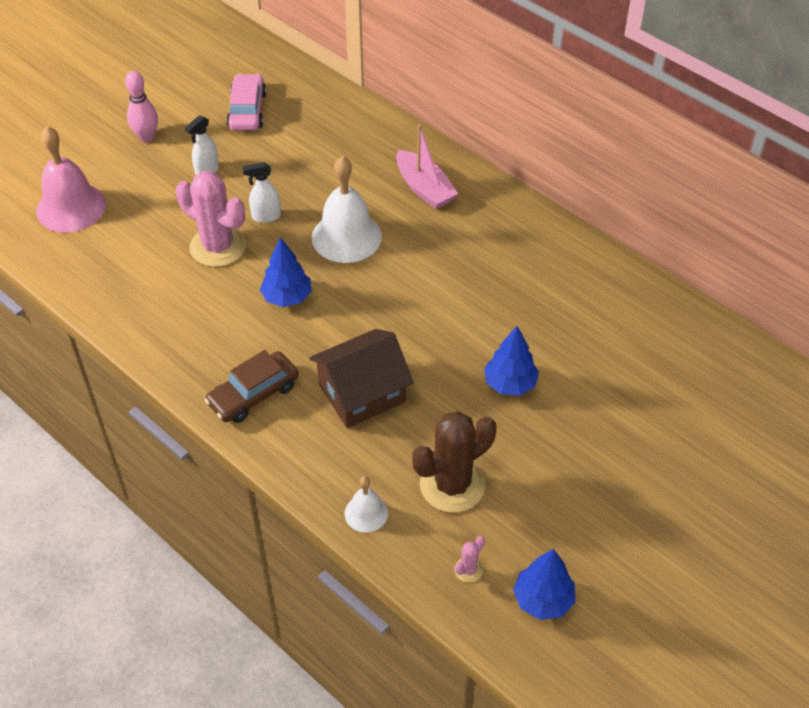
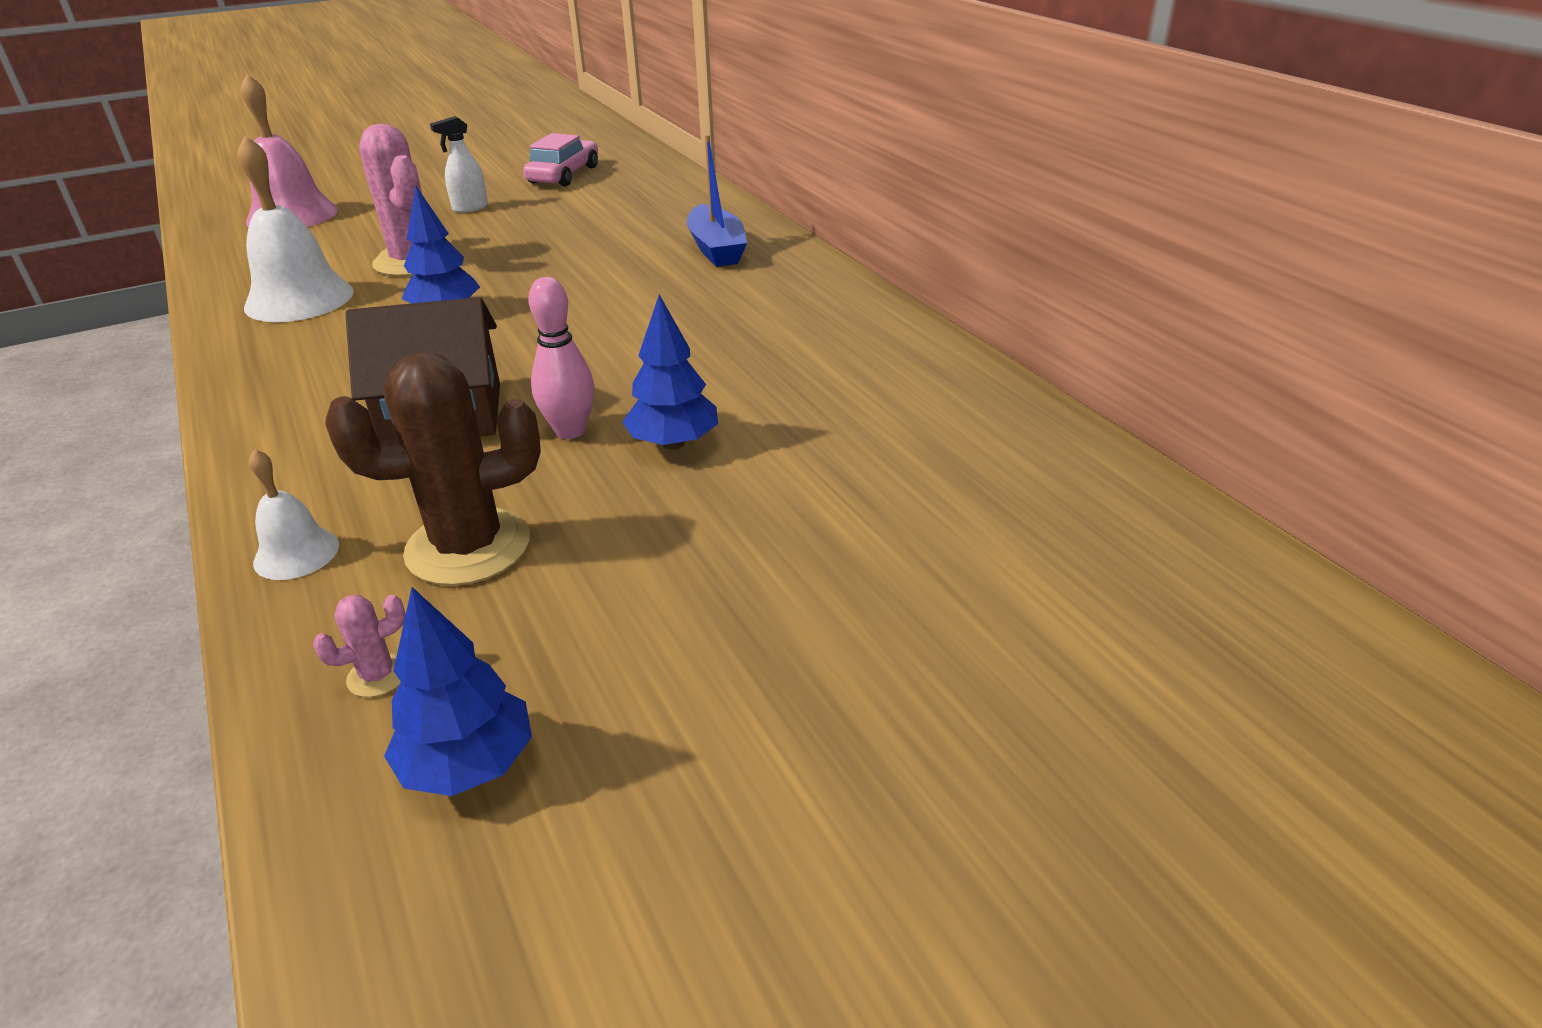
camera: 20 degrees right, 15 degrees down
pink bowling pin [125,71,158,142] -> pink bowling pin moved to [528,277,594,439]
brown car [205,350,299,423] -> none
white spray bottle [243,162,281,223] -> none
white bell [312,156,382,263] -> white bell moved to [237,136,354,322]
pink boat [396,124,458,209] -> blue boat [687,135,747,267]

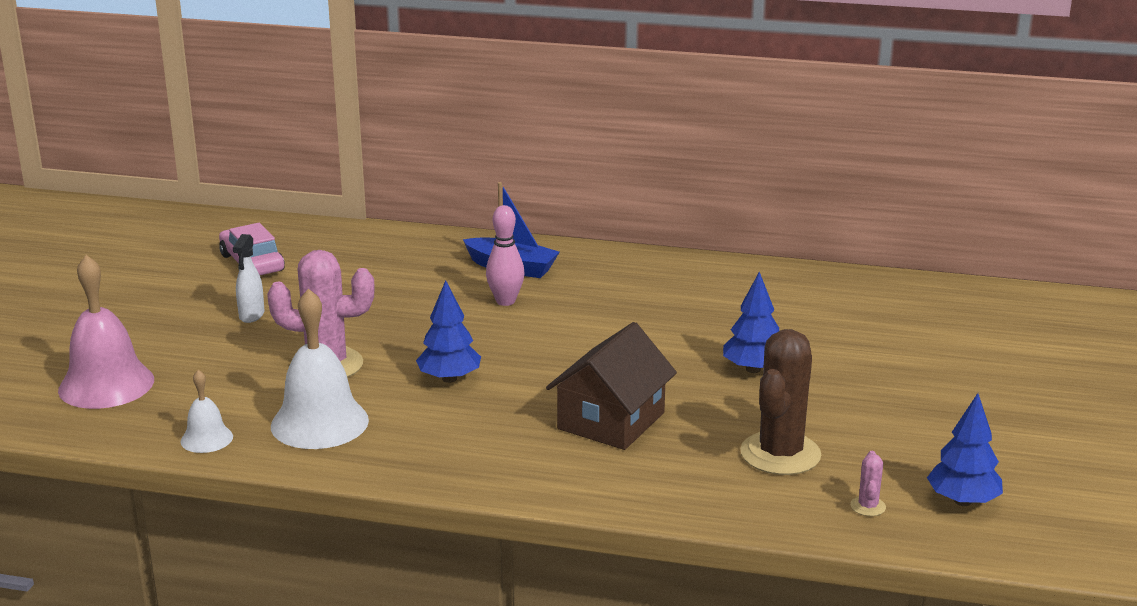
camera: 50 degrees left, 10 degrees down
white bell [249,449,339,580] -> white bell moved to [180,370,233,453]
pink bowling pin [528,277,594,439] -> pink bowling pin moved to [486,205,525,306]

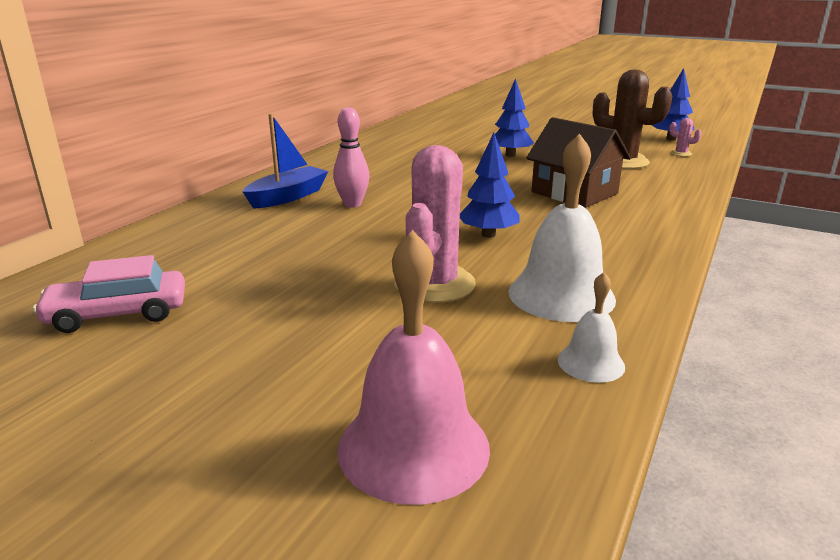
camera: 75 degrees left, 0 degrees up
white spray bottle [233,234,265,323] -> none

